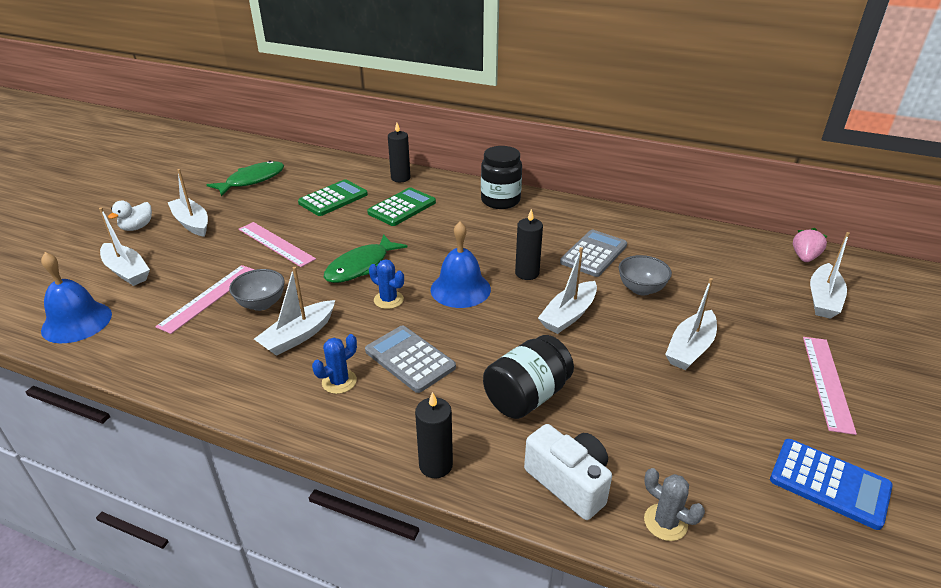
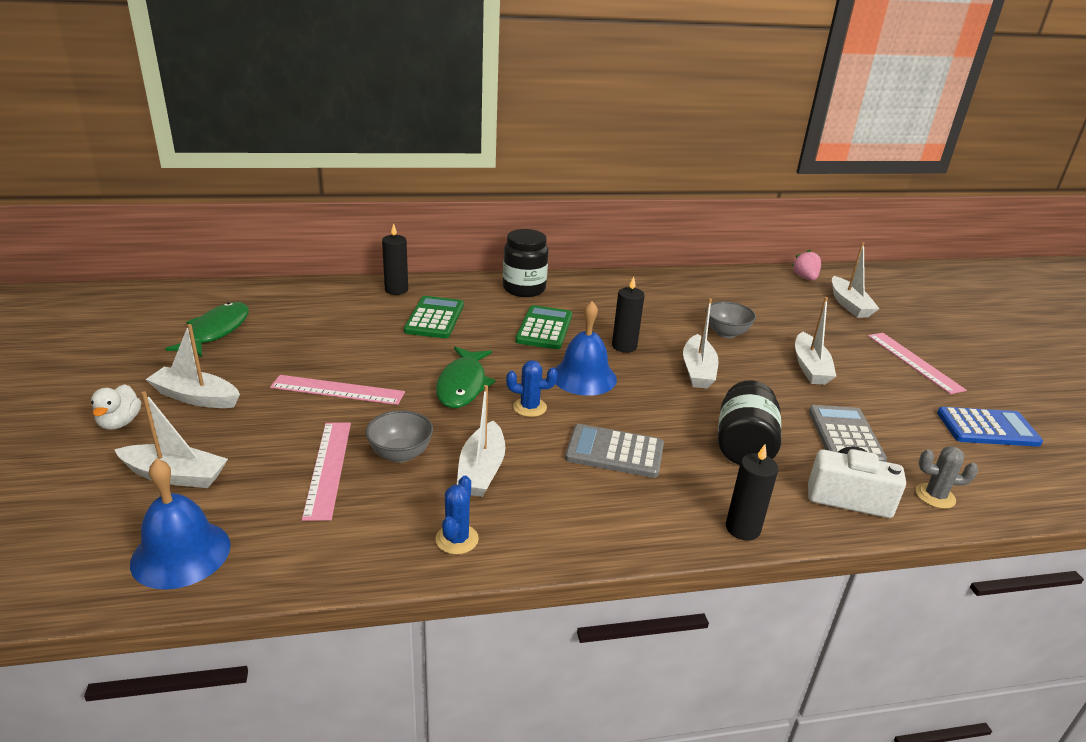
camera: 35 degrees left, 5 degrees down
green calculator [298,179,368,216] -> green calculator moved to [515,305,572,349]
blue cactus [312,334,357,394] -> blue cactus moved to [436,476,479,555]
grey calculator [560,230,627,277] -> grey calculator moved to [809,405,887,462]

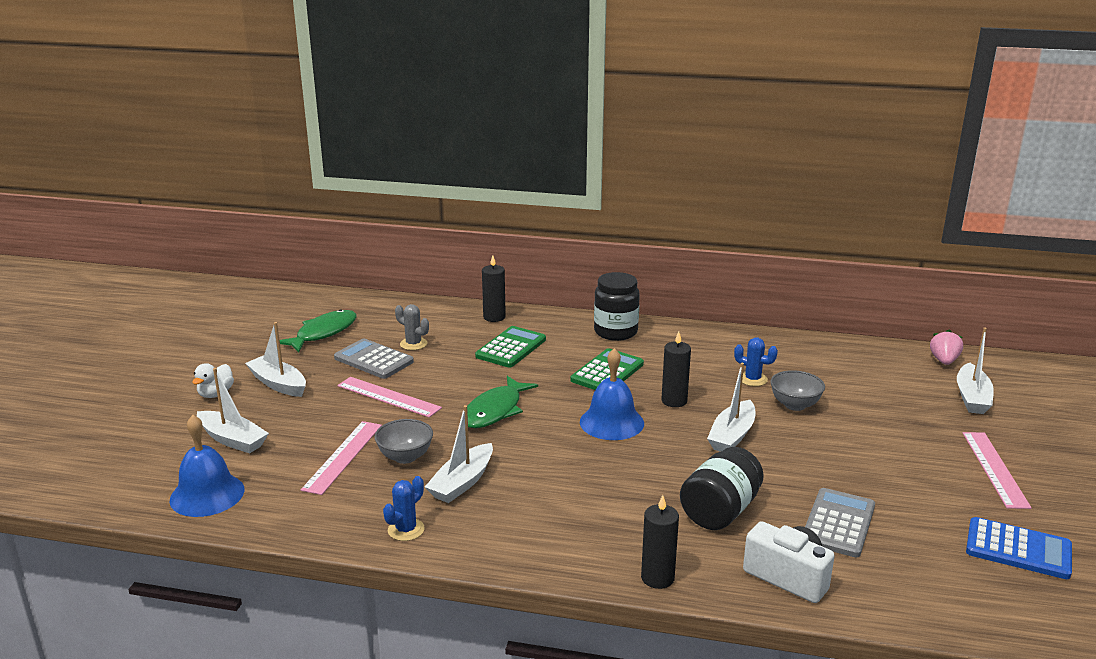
camera: 25 degrees right, 5 degrees down
blue cactus [506,360,558,417] -> blue cactus moved to [734,338,778,386]
grey calculator [565,424,664,478] -> grey calculator moved to [334,338,414,379]
white boat [795,297,836,385] -> none
grey cactus [916,446,979,509] -> grey cactus moved to [395,304,429,350]

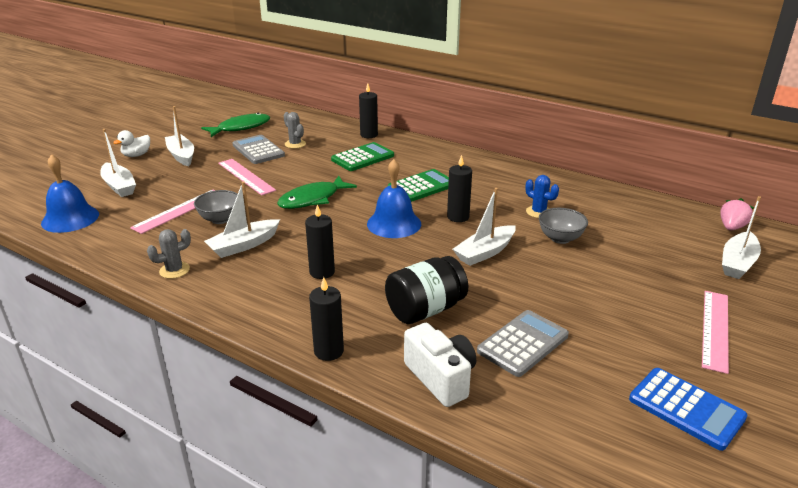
camera: 20 degrees right, 5 degrees up
blue cactus [383,476,425,541] -> grey cactus [147,229,191,279]
black jar [594,272,640,341] -> none
none -> black candle [305,205,335,279]

